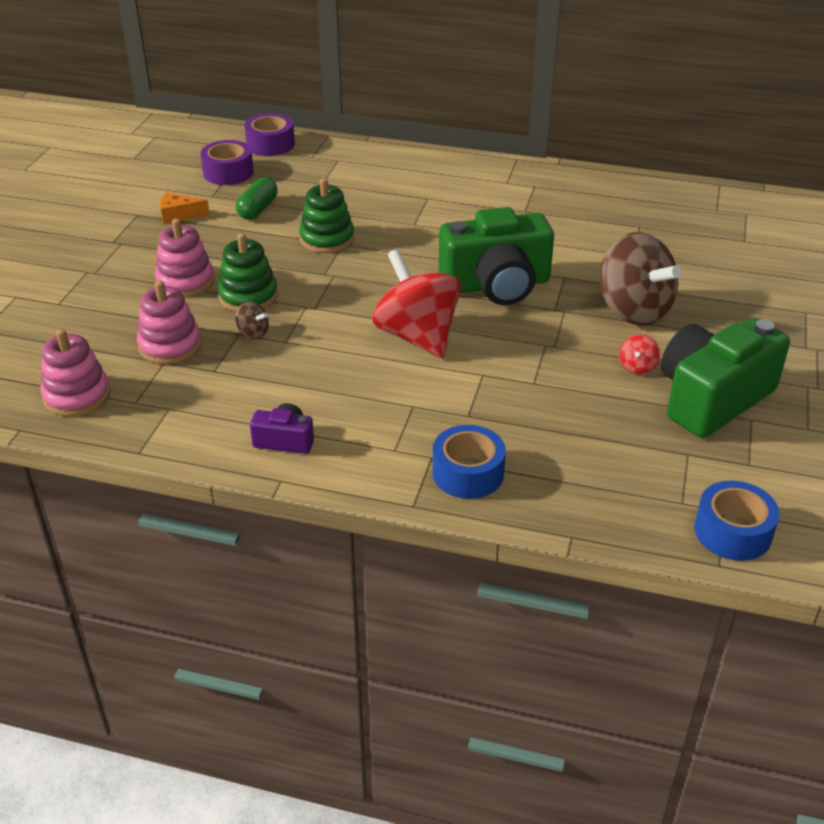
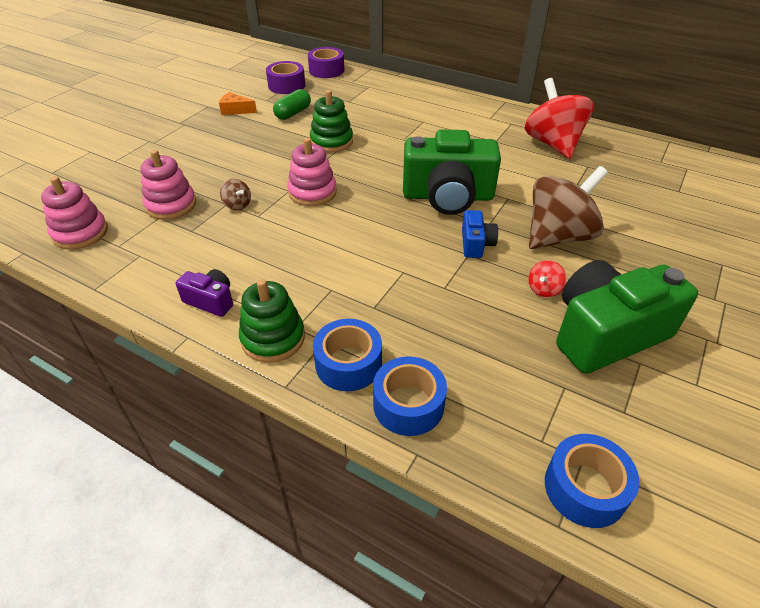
camera: 15 degrees right, 5 degrees up
pink stacking toy [155,219,215,297] -> pink stacking toy moved to [287,138,337,206]
green stacking toy [218,233,278,312] -> green stacking toy moved to [239,279,305,363]
red spinning top [373,249,461,358] -> red spinning top moved to [525,78,594,159]
brown spinning top [600,232,682,325] -> brown spinning top turned 105 degrees counterclockwise [529,166,608,249]
none -> blue tape [373,356,447,436]
none -> blue camera [462,210,498,258]

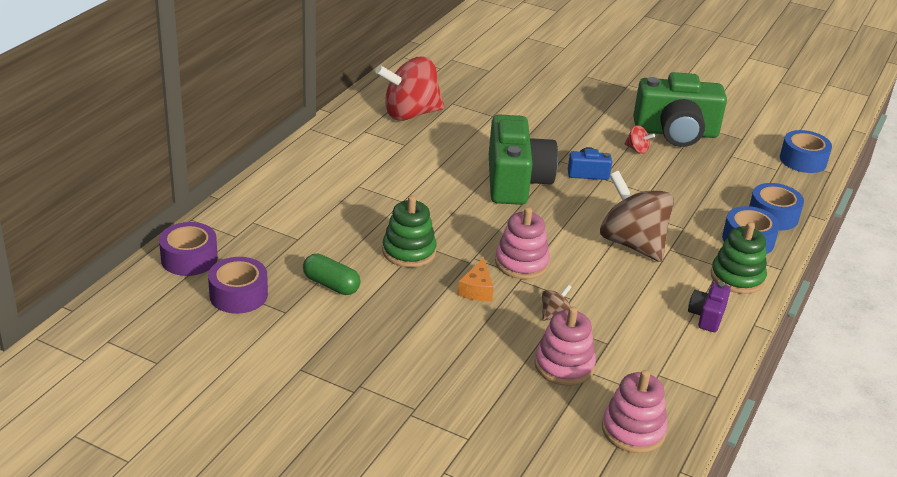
camera: 95 degrees left, 10 degrees down
orange cheese [219,92,257,115] -> orange cheese moved to [457,258,494,301]
brown spinning top [529,166,608,249] -> brown spinning top moved to [600,171,674,262]
green camera [556,260,698,374] -> green camera turned 60 degrees counterclockwise [633,72,727,147]

